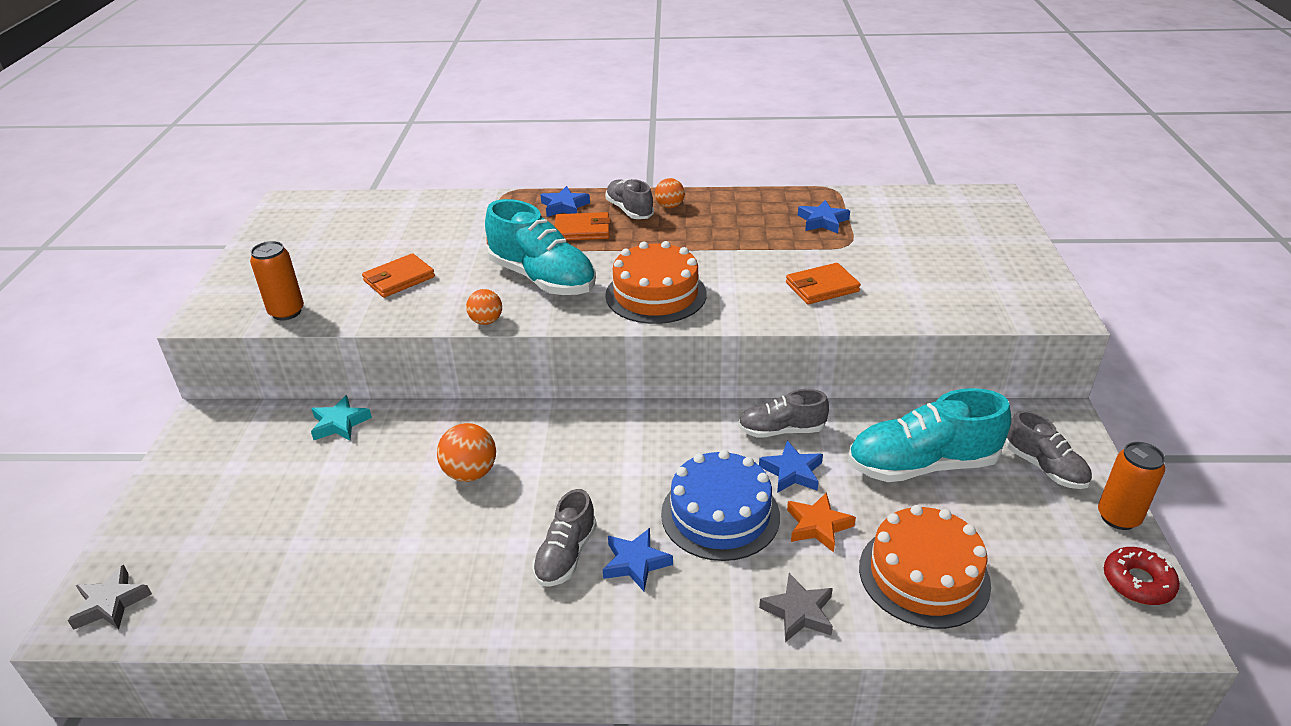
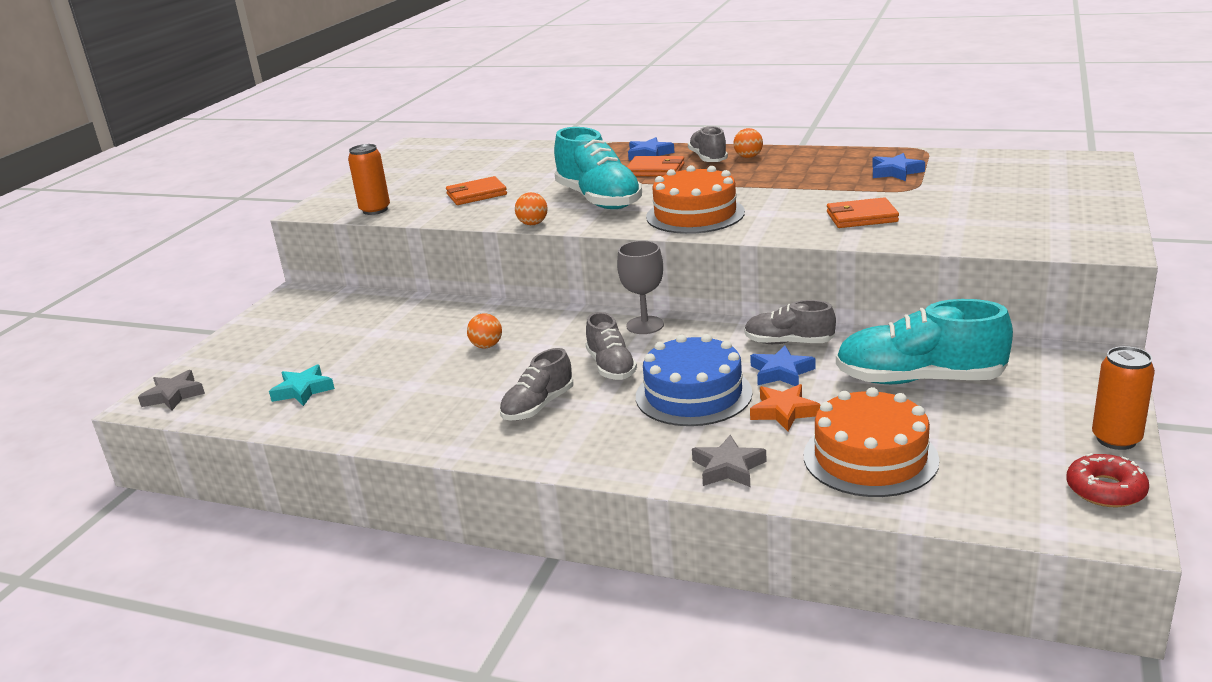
camera: 20 degrees right, 10 degrees down
turquoise star [311,395,372,441] -> turquoise star moved to [269,365,335,406]
orange ball [437,423,496,482] -> orange ball [467,313,502,348], size x0.66
blue star [603,528,673,591] -> none
grey shoe [1005,410,1092,489] -> grey shoe moved to [585,312,637,380]
none -> grey goblet [617,240,664,334]

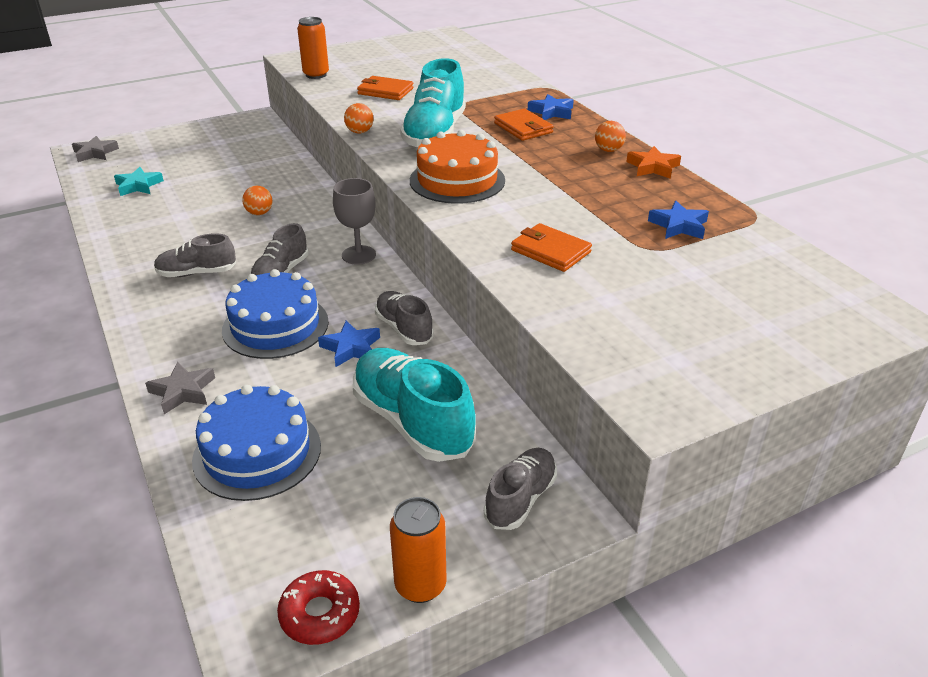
camera: 40 degrees right, 10 degrees up
grey shoe [688,126,728,162] -> grey shoe moved to [484,448,557,530]
orange star [750,384,821,431] -> orange star moved to [626,146,681,179]
orange cake [804,387,939,497] -> blue cake [192,385,321,501]

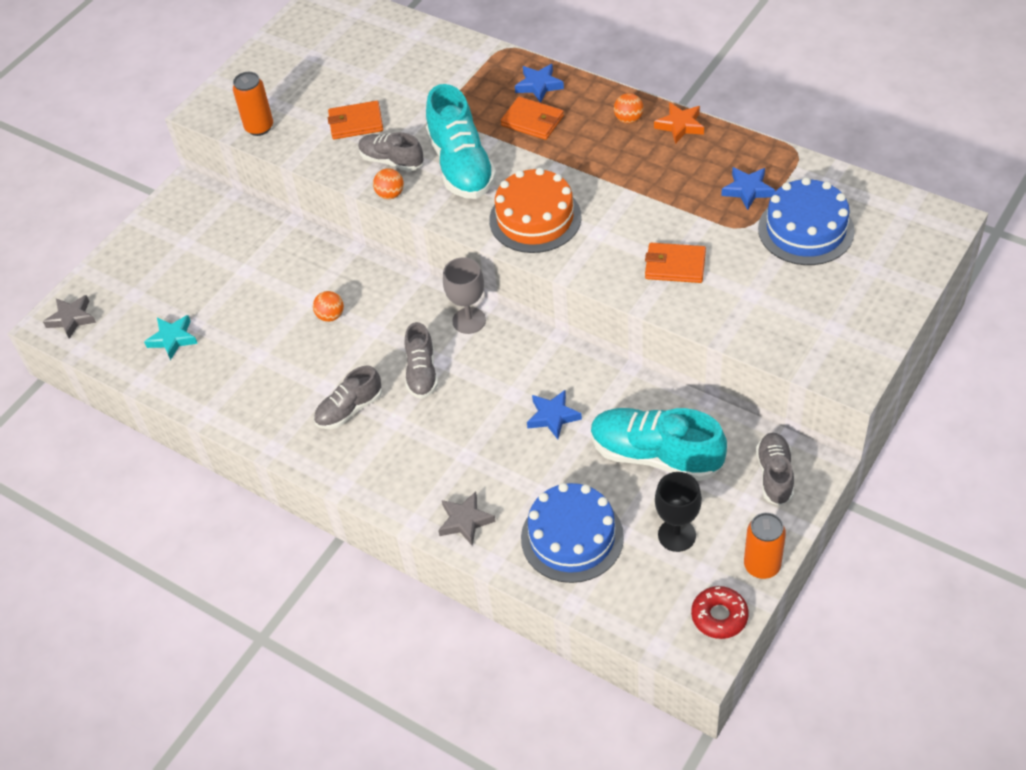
camera: 25 degrees left, 15 degrees up
blue cake [222,269,329,359] -> blue cake moved to [758,177,855,265]
grey shoe [375,291,434,345] -> grey shoe moved to [358,132,423,171]
none -> black goblet [655,472,702,552]

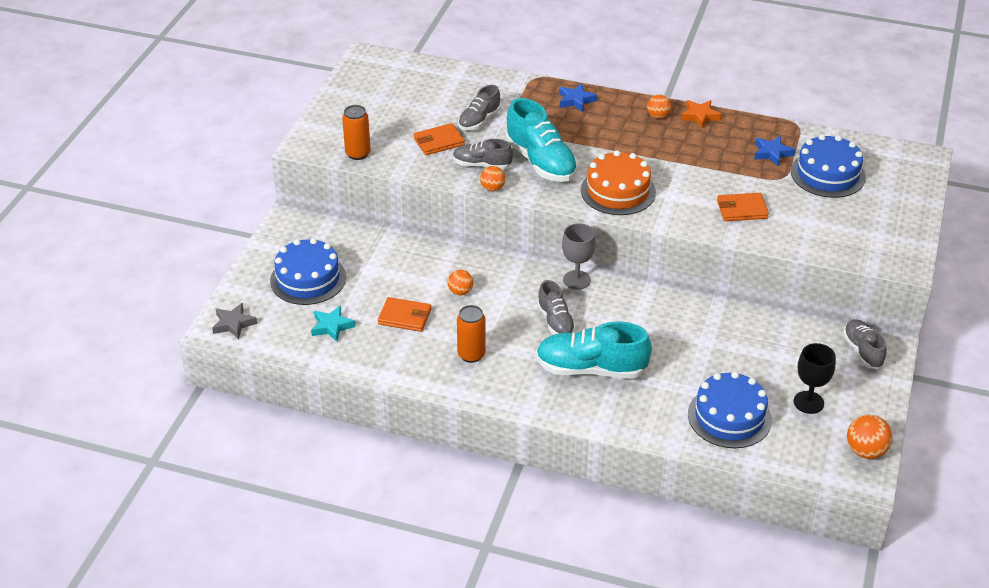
camera: 20 degrees left, 10 degrees down
grey shoe [314,365,382,429] -> grey shoe moved to [458,85,501,130]
grey star [438,491,496,546] -> none
orange wallet [501,97,564,140] -> orange wallet moved to [378,297,431,332]
blue star [527,390,582,439] -> none
turquoise shoe [591,408,727,481] -> turquoise shoe moved to [536,322,652,379]
red donut [691,586,749,639] -> orange ball [847,415,892,459]
orange can [744,513,786,579] -> orange can moved to [457,305,486,363]
none -> blue cake [270,238,346,305]

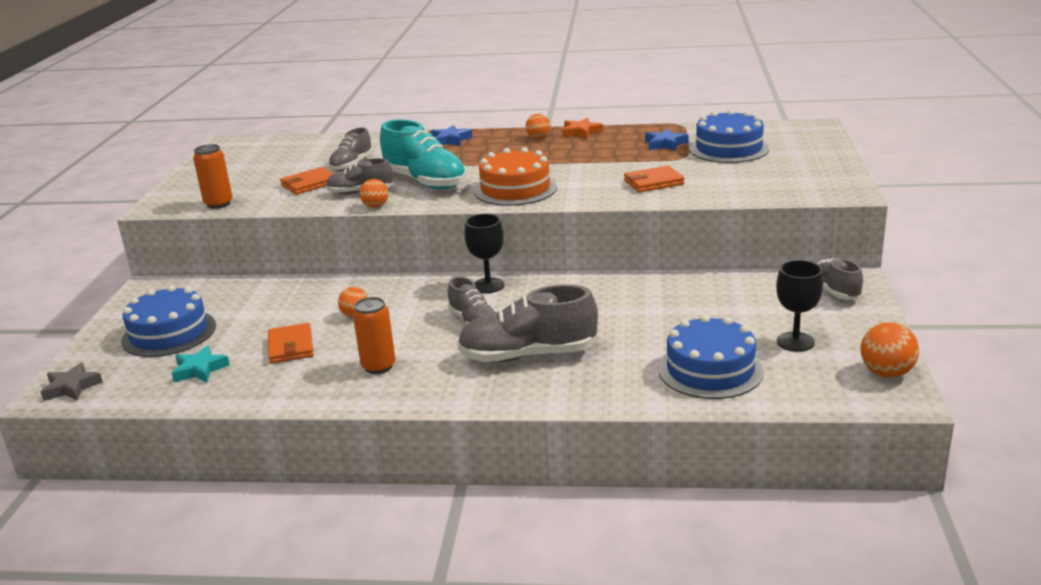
camera: 10 degrees left, 15 degrees down
orange wallet [378,297,431,332] -> orange wallet turned 75 degrees clockwise [268,323,314,364]
turquoise shoe [536,322,652,379] -> grey shoe [457,284,598,362]
grey goblet [562,223,596,290] -> black goblet [464,214,504,293]

